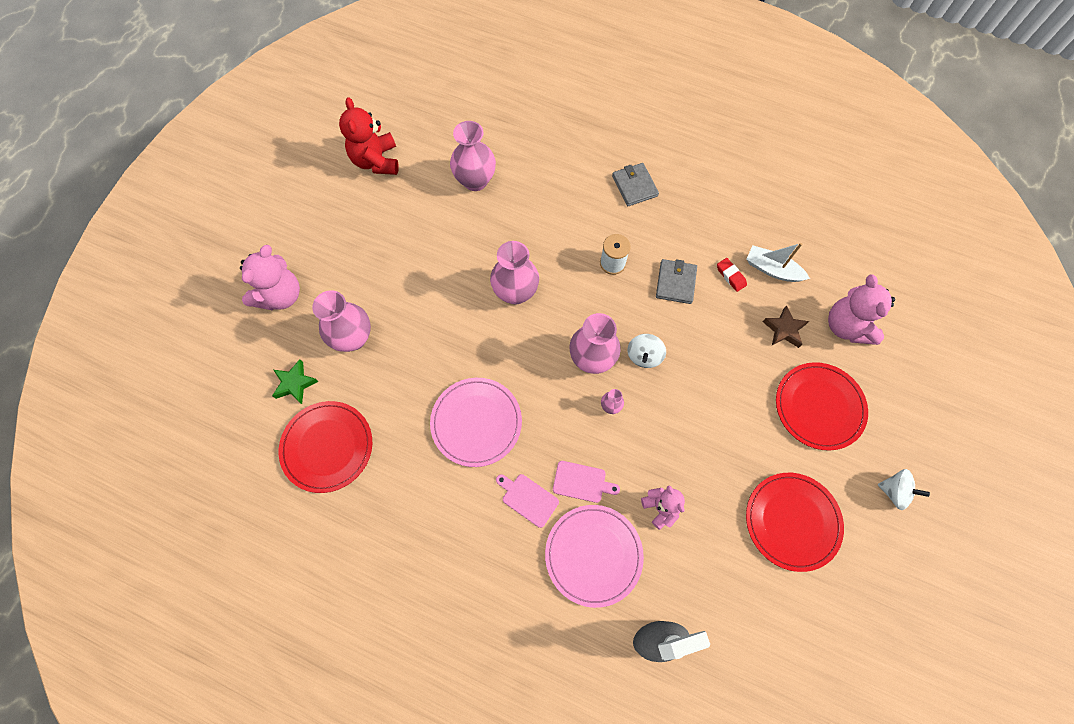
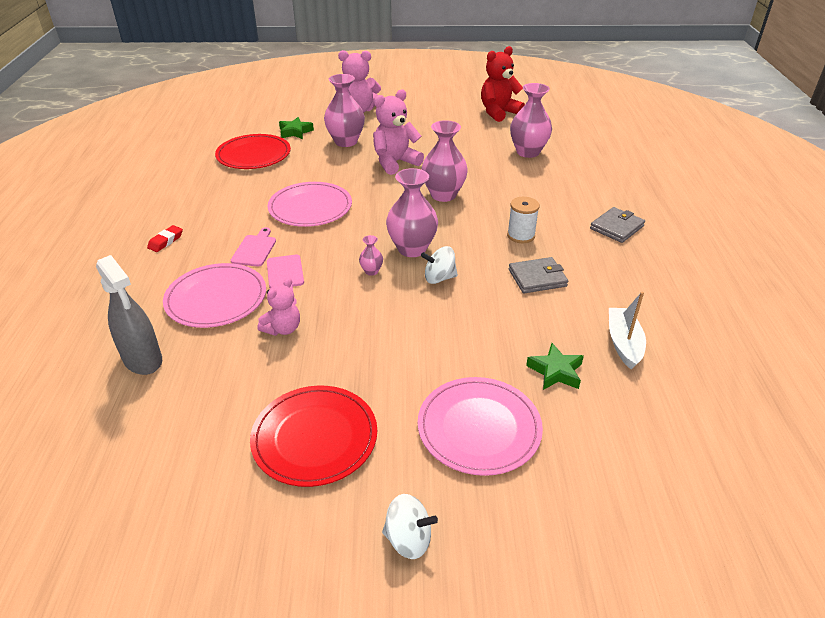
camera: 65 degrees right, 30 degrees down
red eraser [717,258,747,292] -> red eraser moved to [147,225,183,252]
brown star [763,306,809,348] -> green star [526,343,584,390]
red plate [776,362,868,451] -> pink plate [418,377,543,476]
pink teddy bear [828,274,895,345] -> pink teddy bear moved to [373,89,424,175]
white spinning top [878,469,930,510] -> white spinning top turned 75 degrees counterclockwise [382,494,438,559]

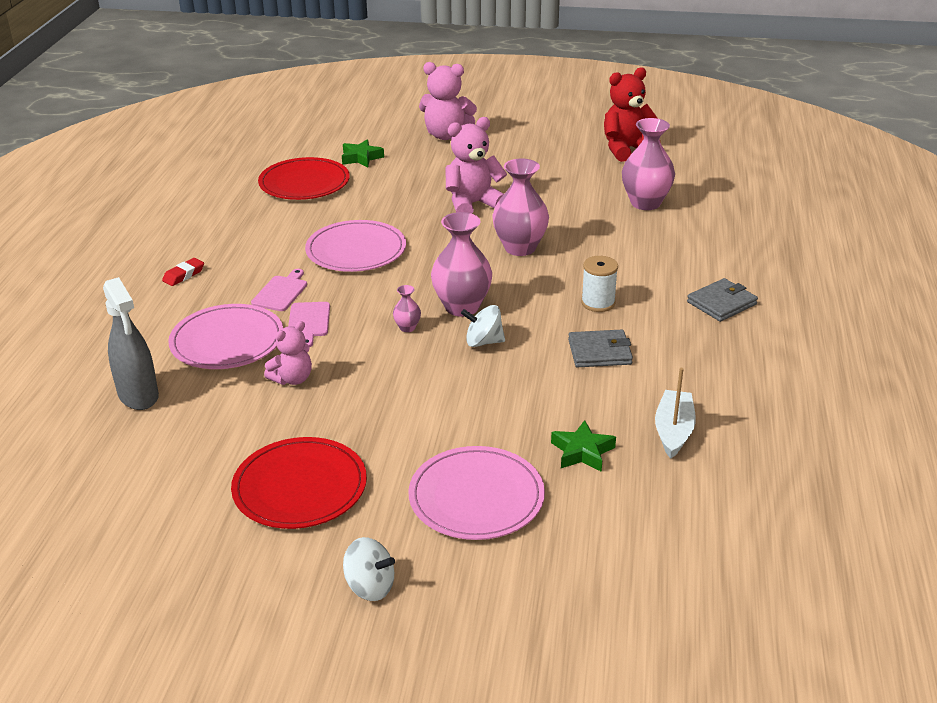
camera: 10 degrees right, 5 degrees down
pink vase [324,74,365,147] -> none

